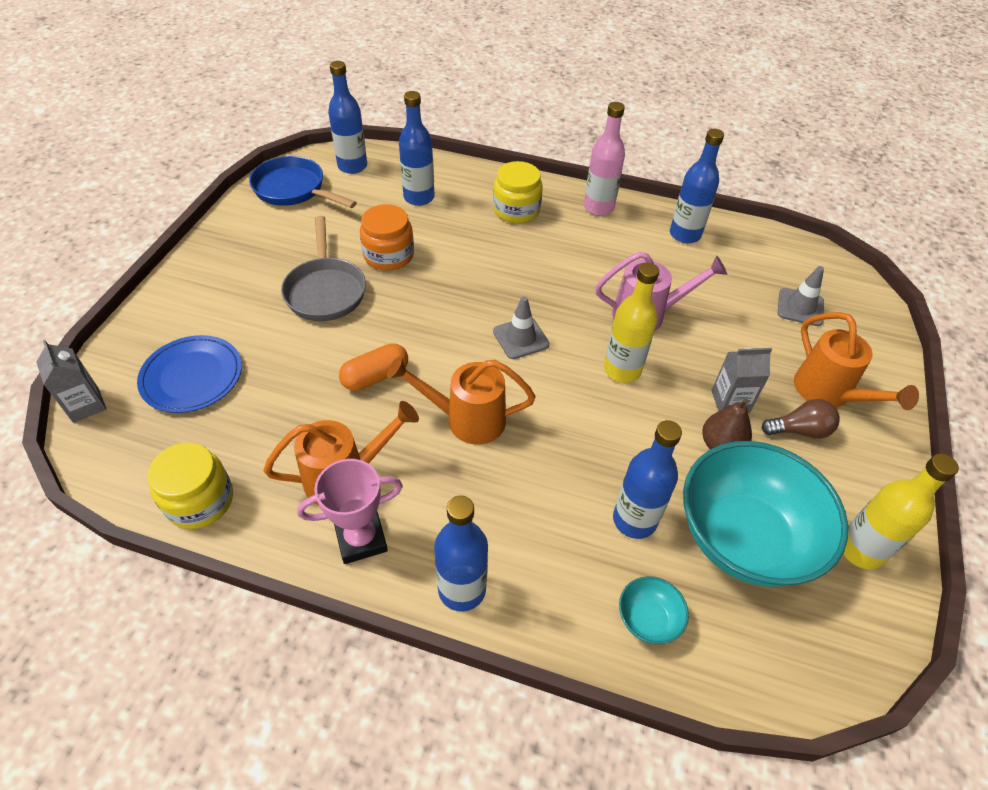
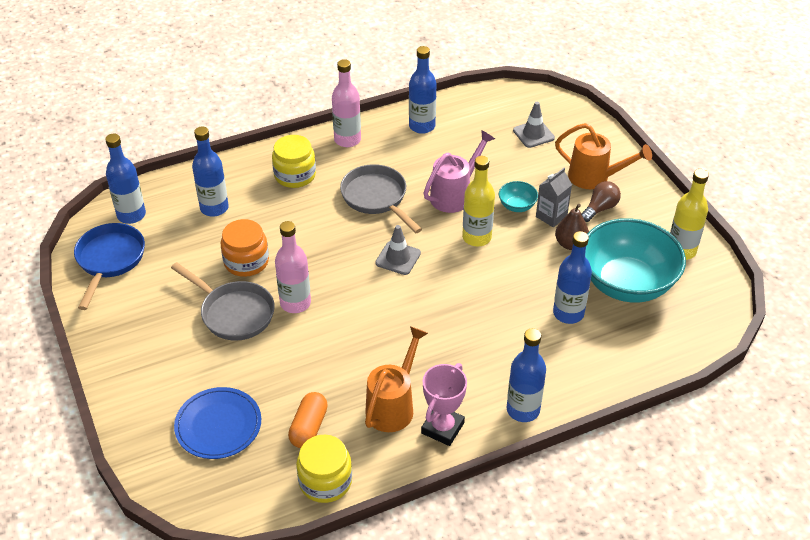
camera: 40 degrees left, 5 degrees down
grey carton [36,340,106,423] -> none
blue pan [249,156,357,208] -> blue pan turned 105 degrees clockwise [74,223,145,310]
orange capsule [339,343,408,391] -> orange capsule moved to [288,392,328,448]
orange watering can [387,356,536,444] -> none
turquoise bowl [619,576,689,644] -> turquoise bowl moved to [499,181,538,212]
none -> pink bottle [275,221,311,313]
none -> grey pan [340,164,422,233]

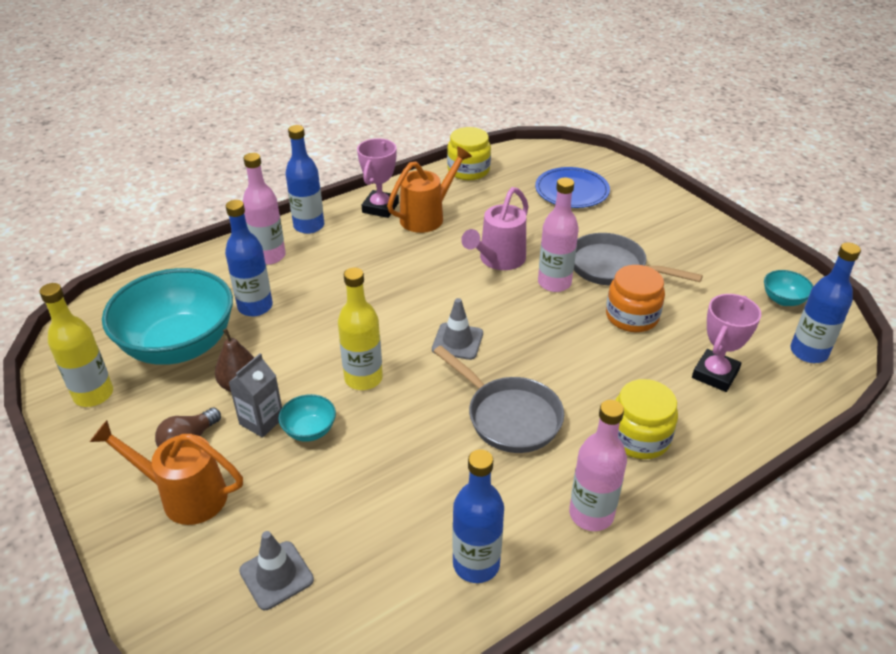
camera: 170 degrees right, 5 degrees down
blue pan [74,223,145,310] -> turquoise bowl [764,270,813,306]
blue bottle [192,127,229,217] -> pink trophy [692,294,761,392]
orange capsule [288,392,328,448] -> none
orange watering can [365,326,428,432] -> orange watering can turned 150 degrees counterclockwise [387,146,472,233]
pink watering can [424,130,495,213] -> pink watering can moved to [461,187,529,270]
none -> pink bottle [243,153,286,265]

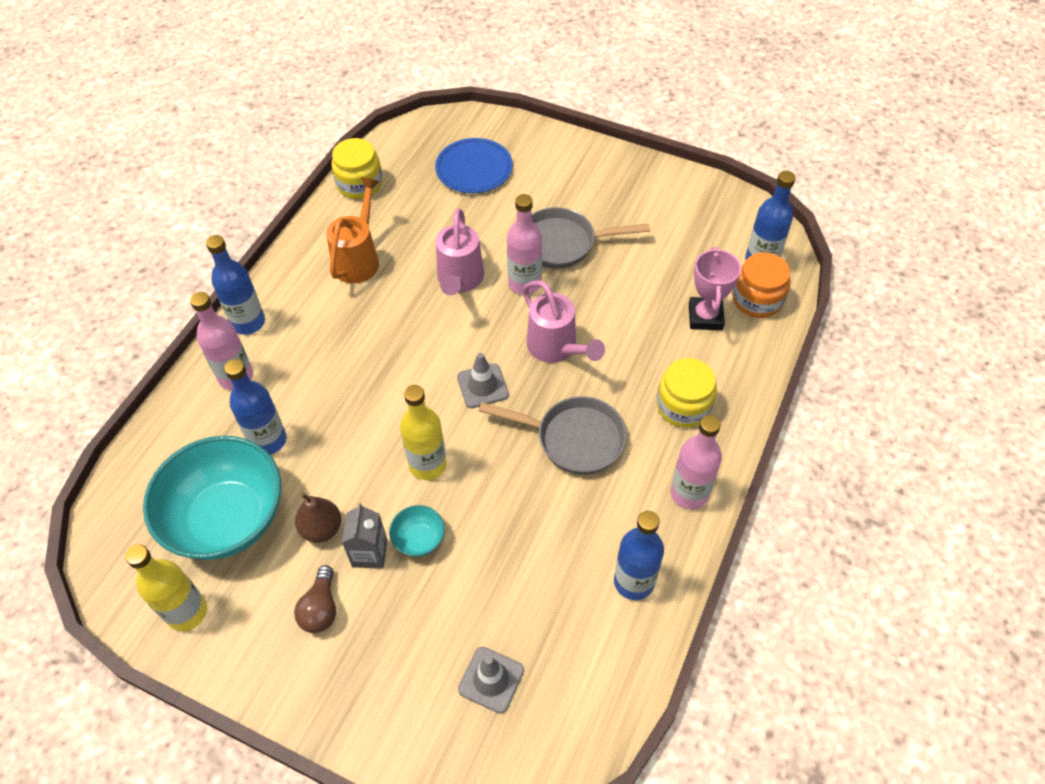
camera: 30 degrees left, 15 degrees up
orange watering can [90,420,243,525] -> none
pink trophy [357,138,399,218] -> none
orange jar [606,265,665,332] -> orange jar moved to [732,252,790,318]
turquoise bowl [764,270,813,306] -> none
none -> pink watering can [522,280,605,363]

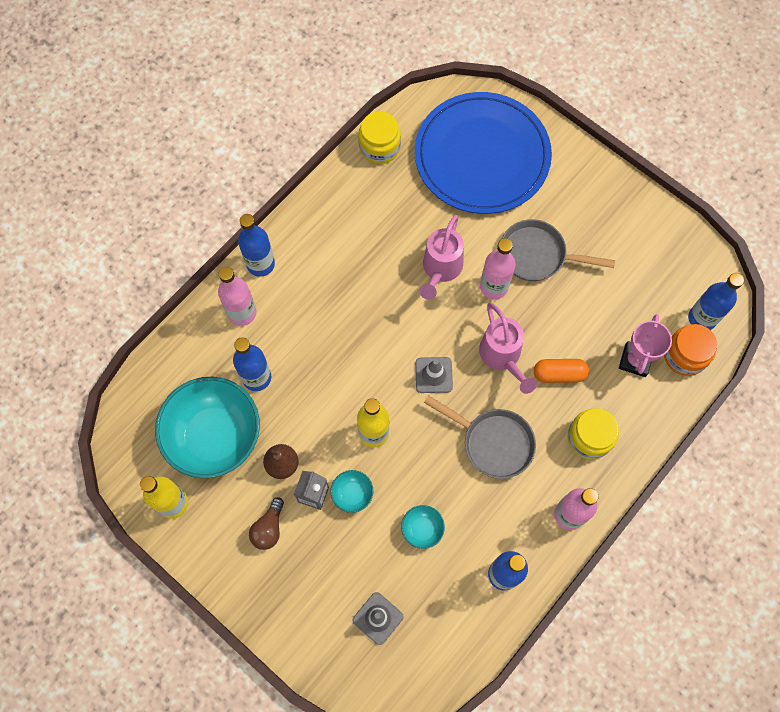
camera: 15 degrees right, 15 degrees up
orange watering can [326,177,380,283] -> none
blue plate [435,138,513,193] -> blue plate [415,92,552,214], size x1.96
none -> turquoise bowl [401,505,445,549]
none -> orange capsule [534,359,589,383]

